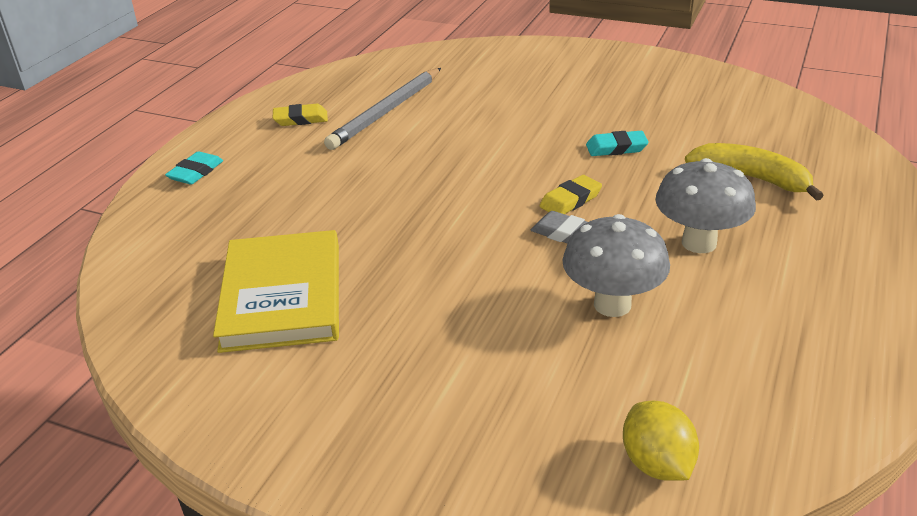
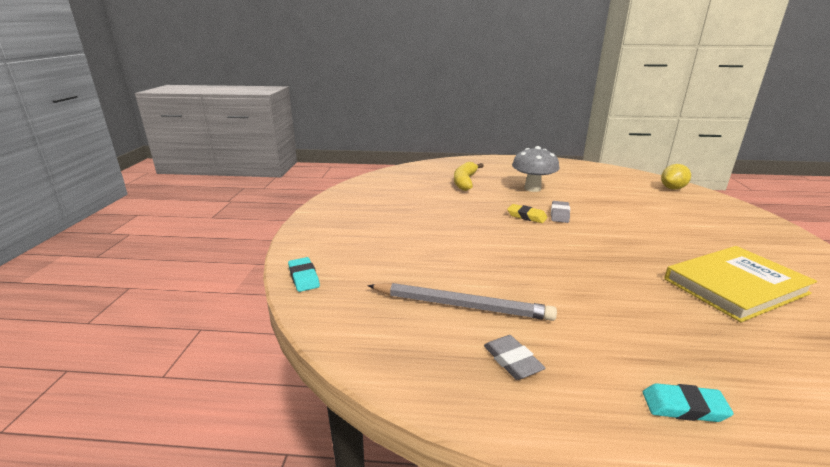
camera: 110 degrees left, 10 degrees down
yellow eraser [273,104,328,126] -> grey eraser [484,335,545,380]
grey mushroom [562,214,670,317] -> none
turquoise eraser [586,131,649,156] -> turquoise eraser moved to [288,257,320,292]

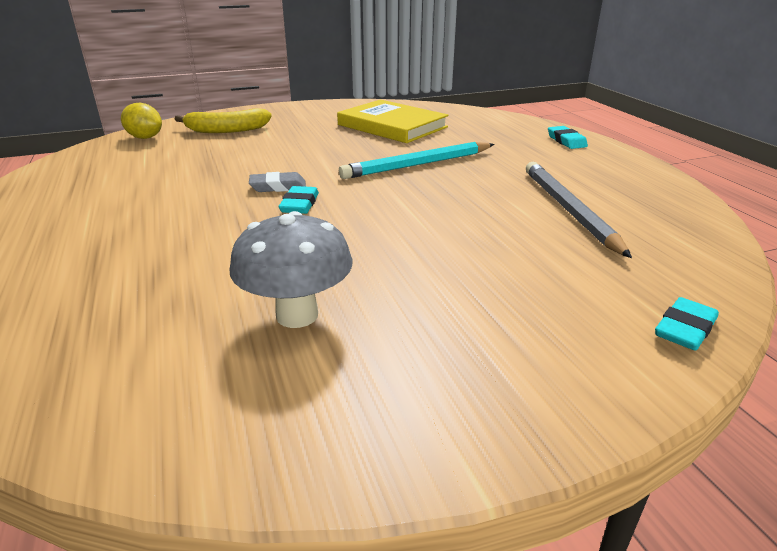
camera: 115 degrees left, 5 degrees up
yellow banana [454,162,484,191] -> yellow banana moved to [175,108,272,133]
grey eraser [484,335,545,380] -> none
yellow eraser [507,204,548,223] -> turquoise eraser [279,186,319,214]
grey mushroom [512,146,560,192] -> grey mushroom moved to [230,211,352,328]
none -> turquoise pencil [339,142,495,179]

